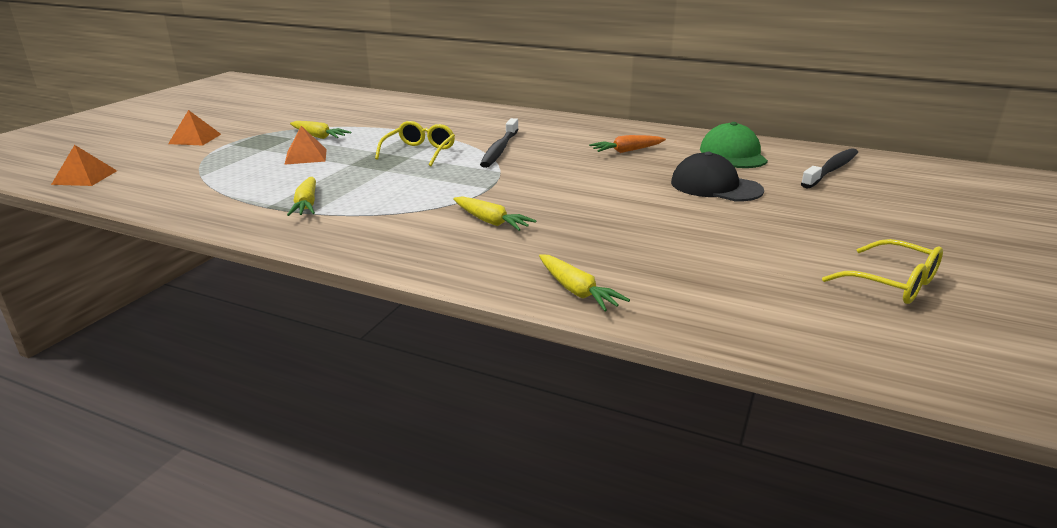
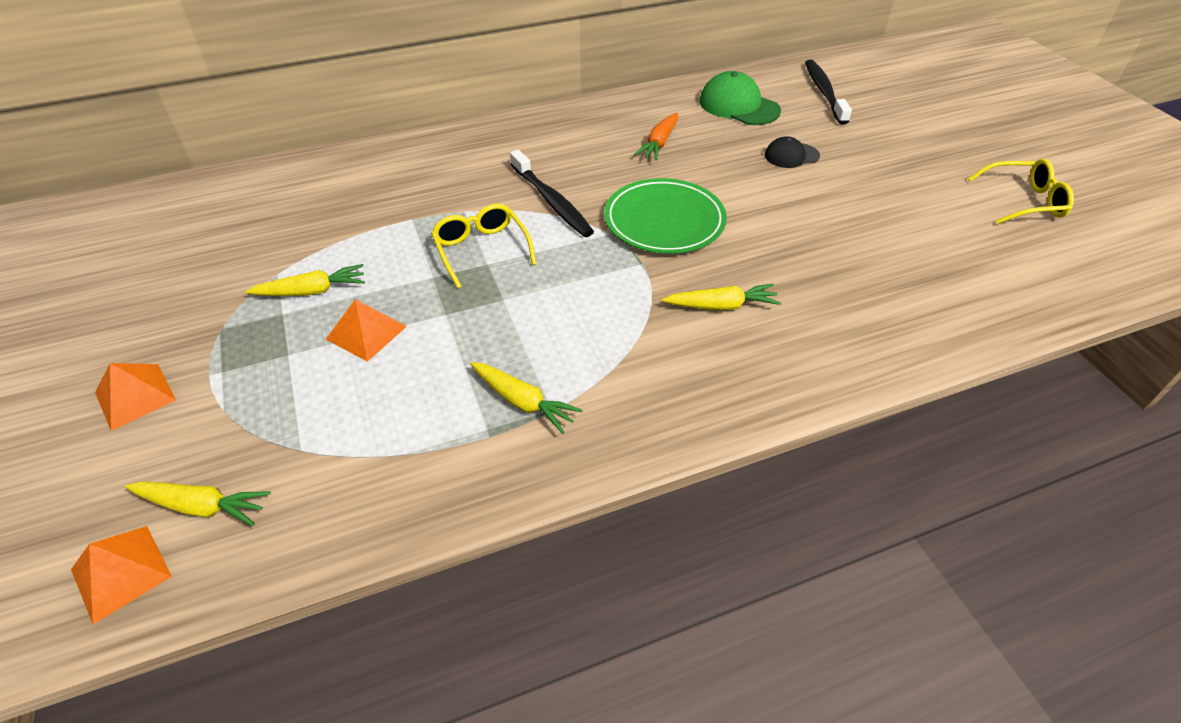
camera: 45 degrees left, 20 degrees up
yellow carrot [539,254,630,311] -> yellow carrot moved to [125,481,271,526]
black cap [671,152,764,201] -> black cap [765,136,820,168], size x0.60
none -> green plate [604,178,727,254]

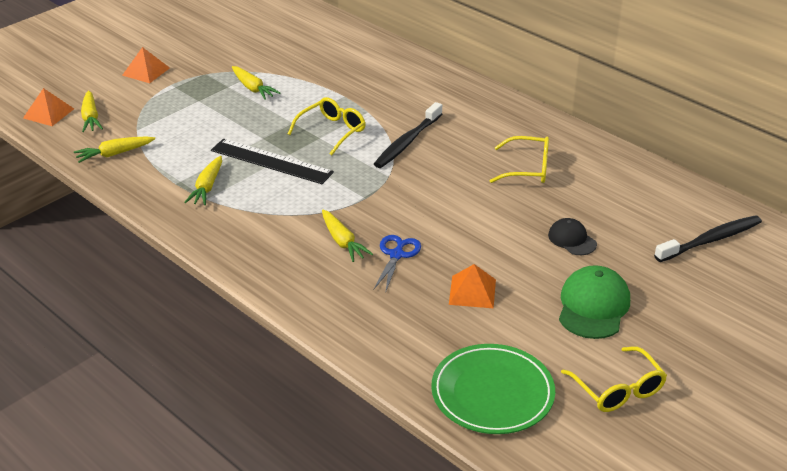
camera: 65 degrees right, 10 degrees down
orange pyramid [326,299,407,362] -> orange pyramid moved to [449,264,496,308]
green plate [604,178,727,254] -> green plate moved to [431,344,555,434]
orange carrot [634,113,678,160] -> yellow glasses [490,136,549,183]
green cap [699,71,781,125] -> green cap moved to [559,265,630,339]
none -> yellow carrot [74,136,155,163]
none -> black ruler [211,139,334,184]
none -> blue scissors [373,235,421,293]

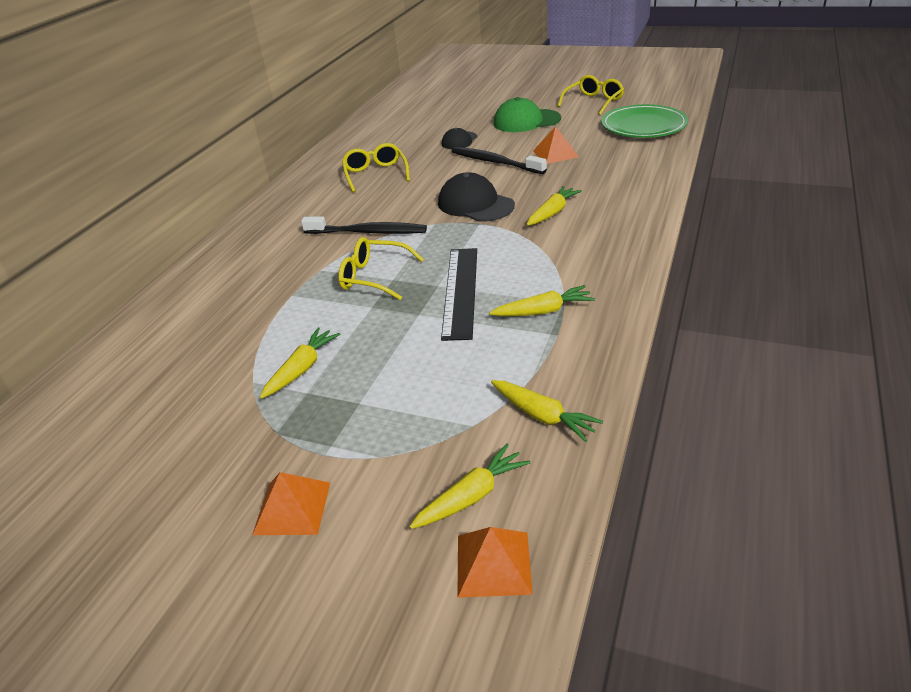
camera: 110 degrees left, 0 degrees up
blue scissors [373,235,421,293] -> none
black toothbrush [654,215,762,262] -> black toothbrush moved to [452,147,547,174]
none -> black cap [438,172,515,222]

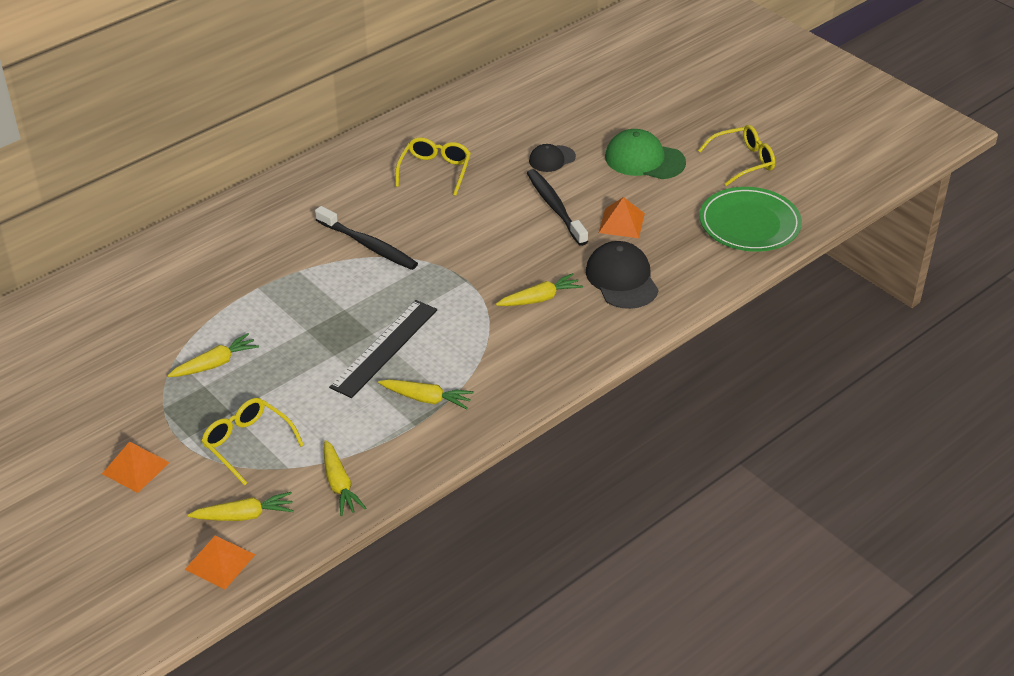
camera: 25 degrees right, 5 degrees up
yellow glasses [338,237,424,300] -> yellow glasses moved to [202,398,304,486]
black cap [438,172,515,222] -> black cap moved to [586,241,659,309]

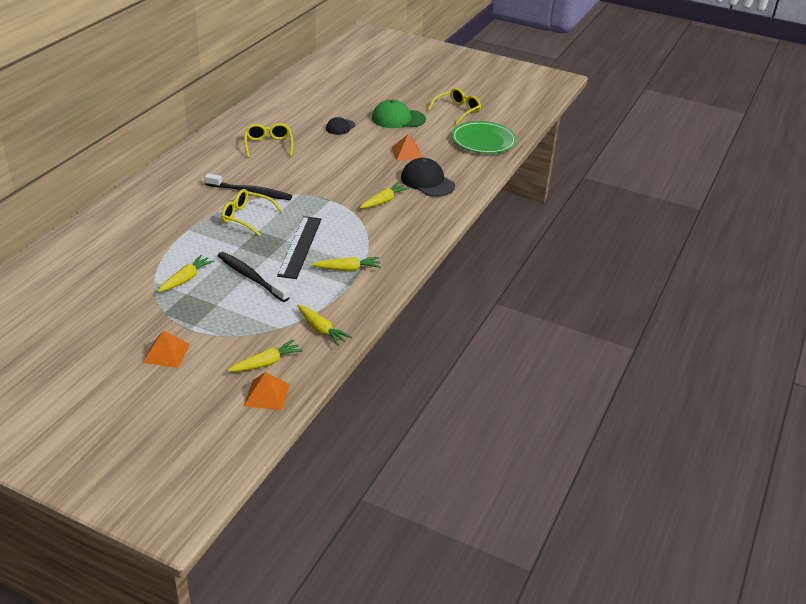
camera: 25 degrees left, 5 degrees down
yellow glasses [202,398,304,486] -> yellow glasses moved to [221,189,282,236]
black toothbrush [527,169,588,246] -> black toothbrush moved to [218,252,289,302]

